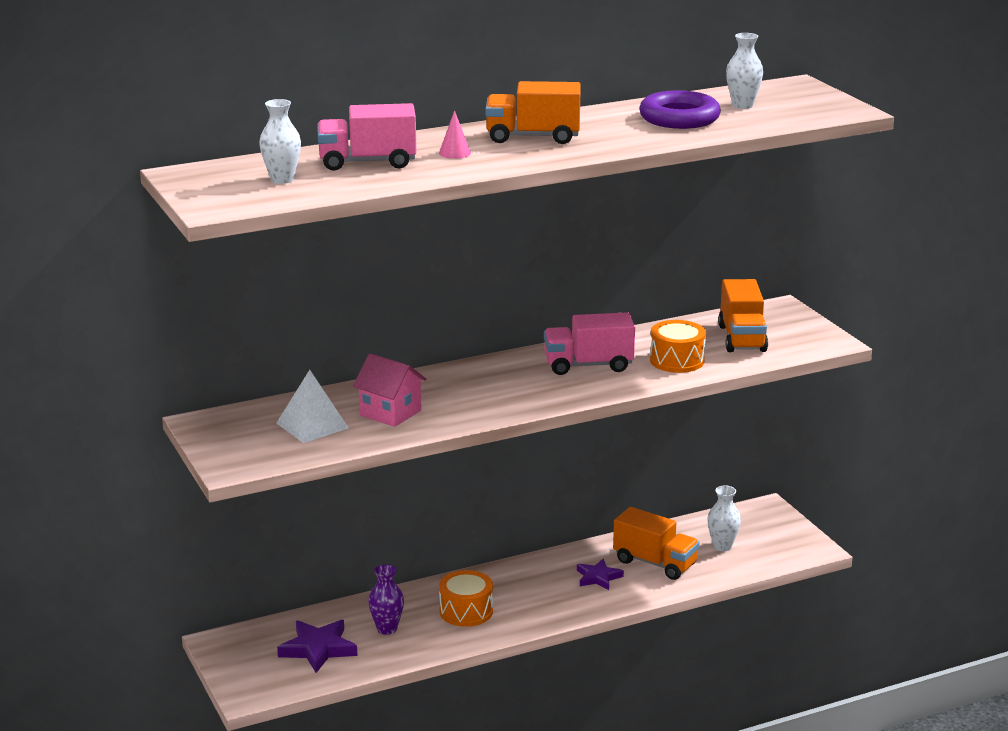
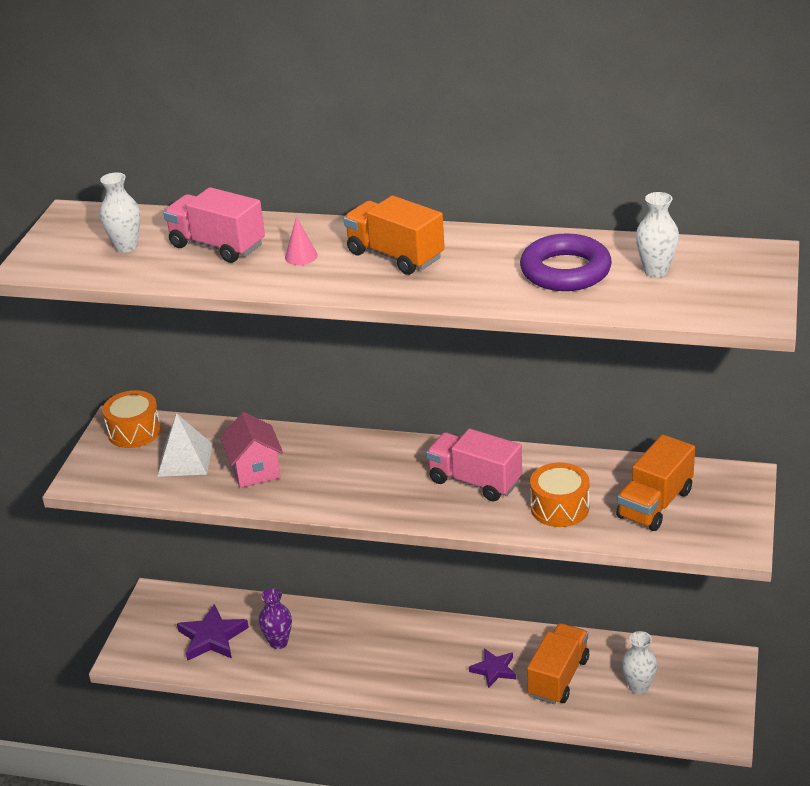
camera: 40 degrees right, 10 degrees up
orange drum [439,570,493,627] -> orange drum moved to [102,390,161,448]
orange truck [613,507,700,580] -> orange truck turned 135 degrees counterclockwise [527,623,589,704]

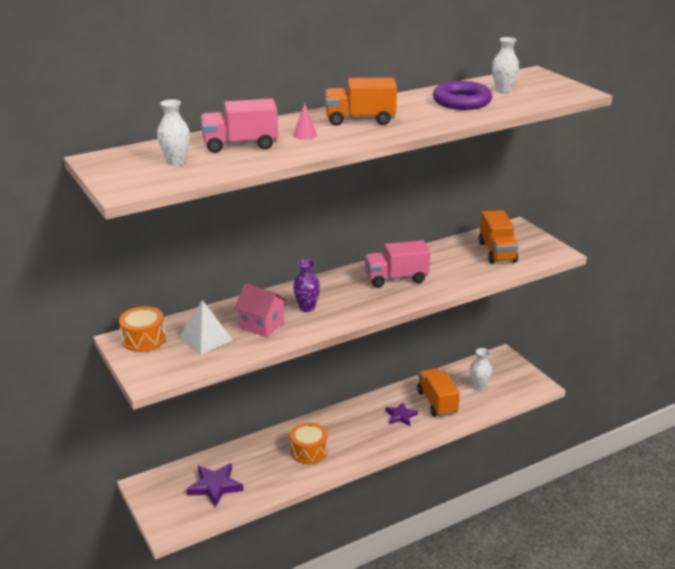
camera: 45 degrees left, 5 degrees down
purple vase [259,588,292,649] -> purple vase moved to [293,259,320,312]
orange drum [530,462,590,527] -> orange drum moved to [290,422,328,464]

